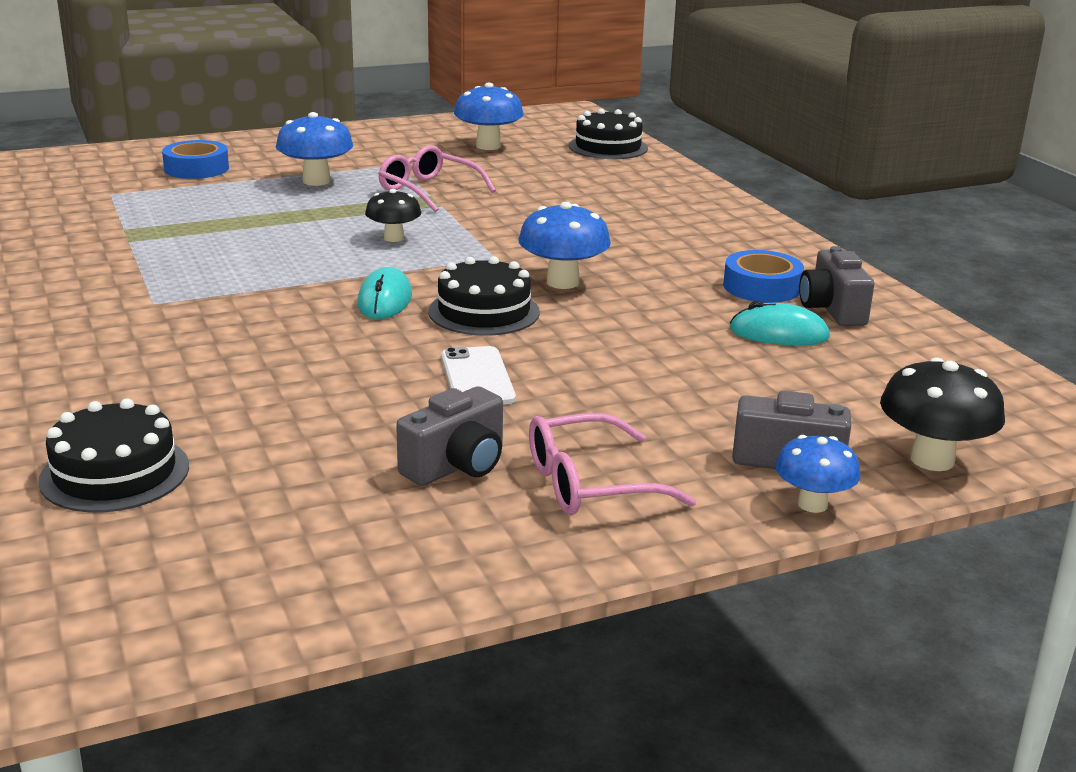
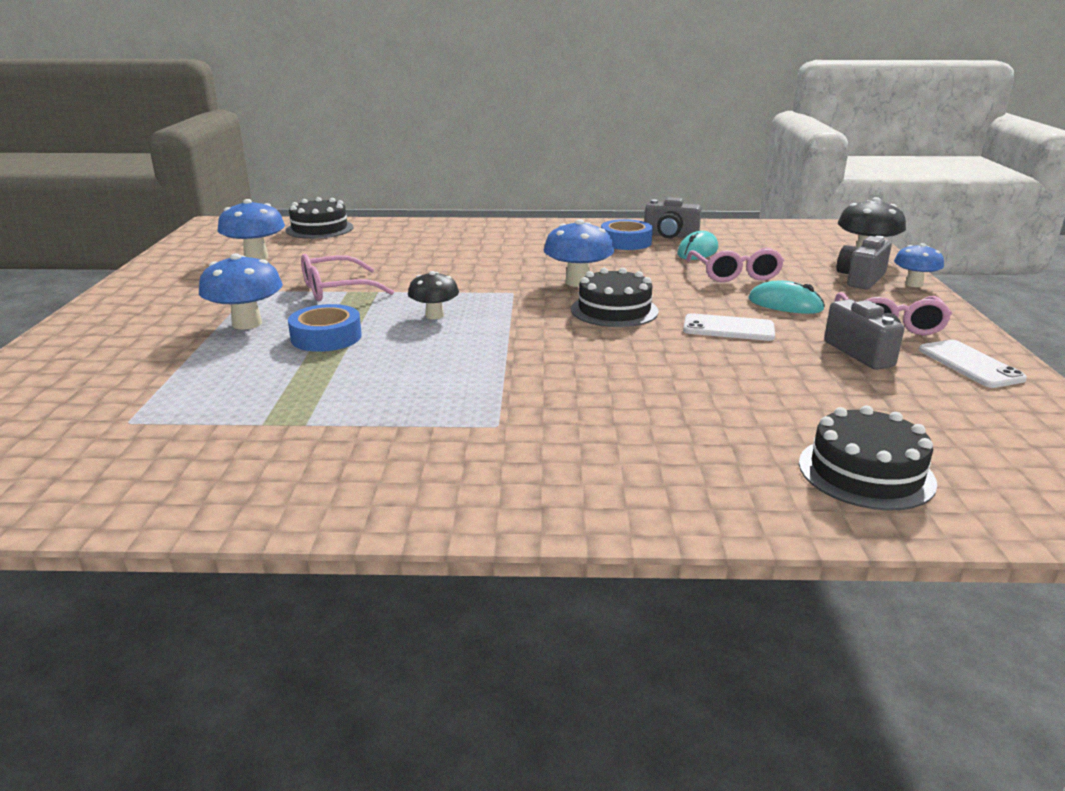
camera: 65 degrees left, 0 degrees up
blue tape [162,140,229,179] -> blue tape moved to [288,304,362,352]
turquoise mouse [357,267,412,319] -> turquoise mouse moved to [749,281,825,314]
none -> pink glasses [686,247,784,282]
none -> white phone [919,340,1027,388]

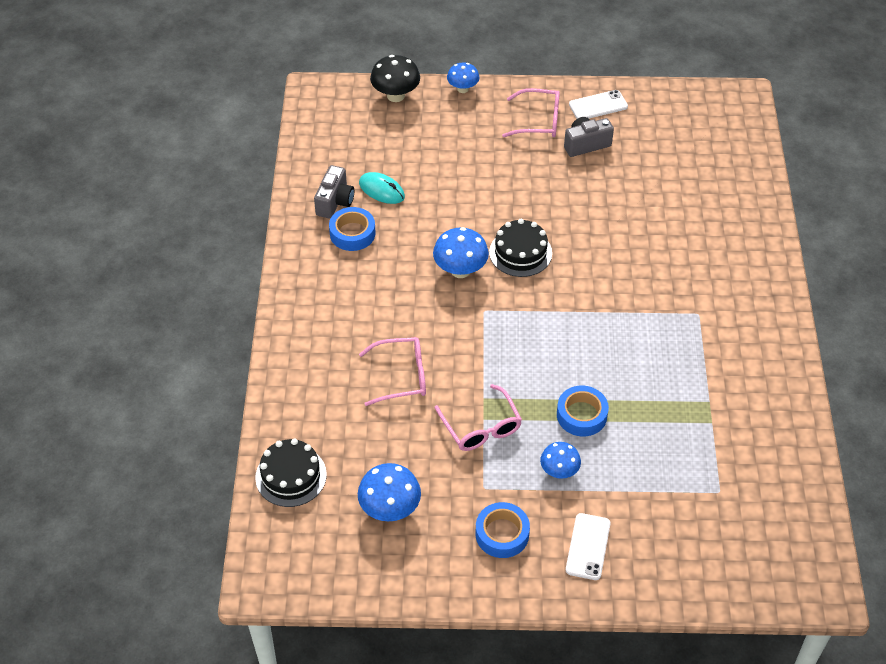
camera: 90 degrees left, 25 degrees up
blue mushroom [199,253,283,330] -> blue mushroom [540,442,581,479], size x0.66
black mushroom [408,271,459,319] -> none
white phone [683,313,775,341] -> white phone moved to [566,513,611,580]
pink glasses [686,247,784,282] -> pink glasses moved to [359,337,426,406]
turquoise mouse [749,281,825,314] -> none
black cake [799,405,937,510] -> none
grey camera [837,236,892,289] -> none
none -> blue tape [476,502,530,558]

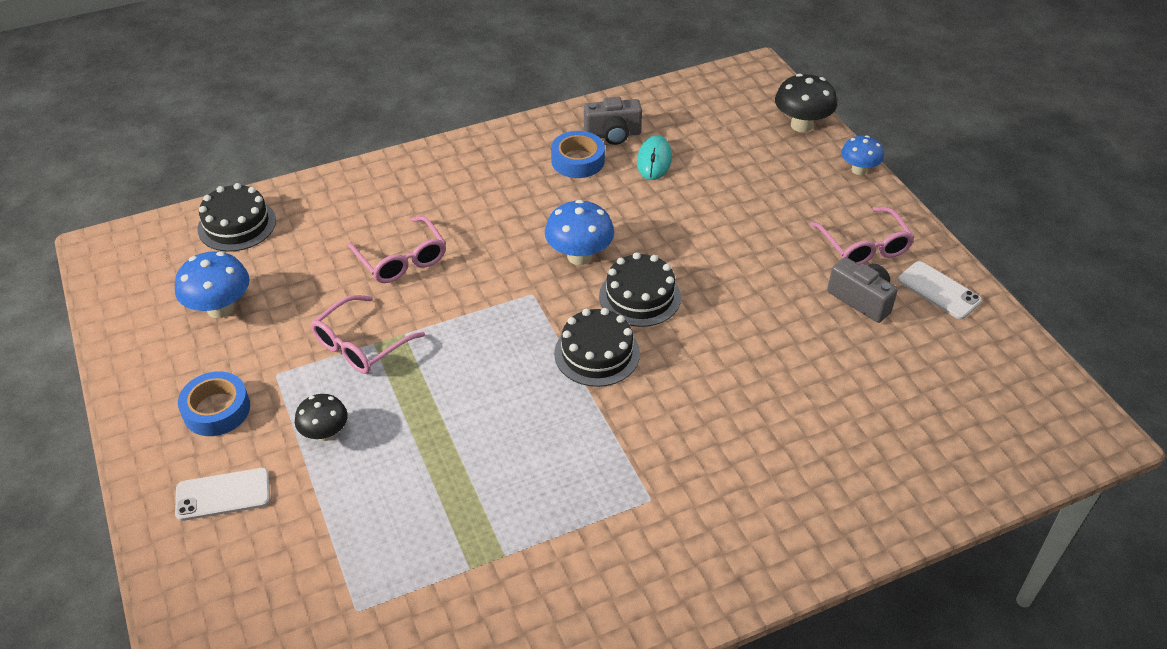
camera: 65 degrees right, 5 degrees down
blue mushroom [540,442,581,479] -> black mushroom [295,394,348,441]
blue tape [557,386,609,437] -> none
none -> black cake [554,308,640,387]

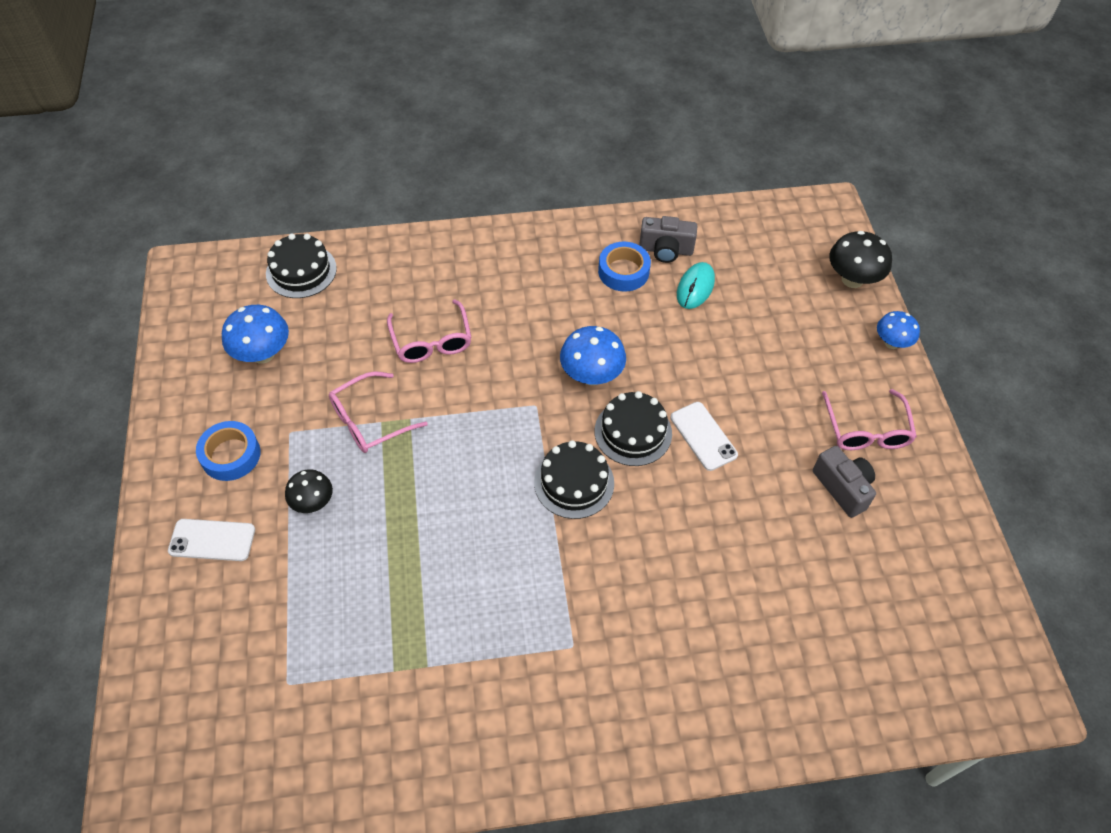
camera: 15 degrees right, 10 degrees up
white phone [898,261,982,319] -> white phone moved to [670,402,738,471]

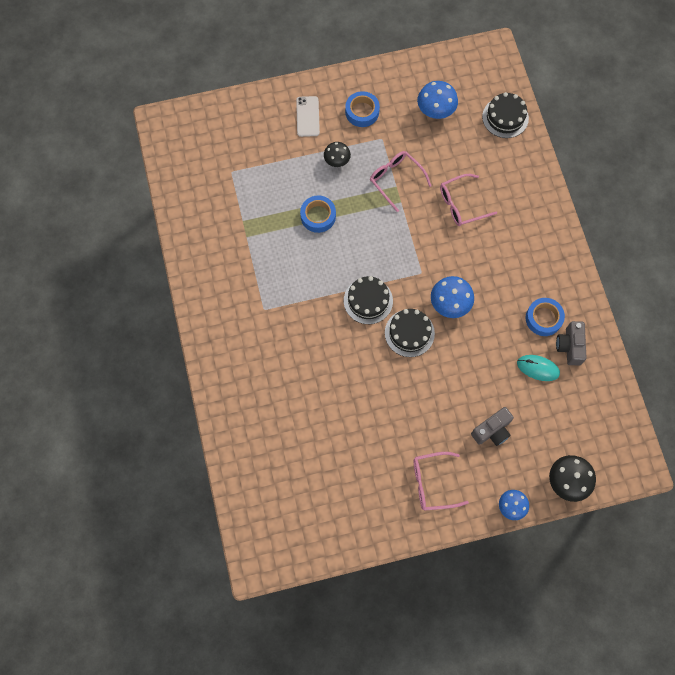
camera: 85 degrees right, 15 degrees up
white phone [670,402,738,471] -> none
grey camera [813,446,876,518] -> grey camera moved to [471,407,514,446]
none -> blue tape [300,195,336,233]

